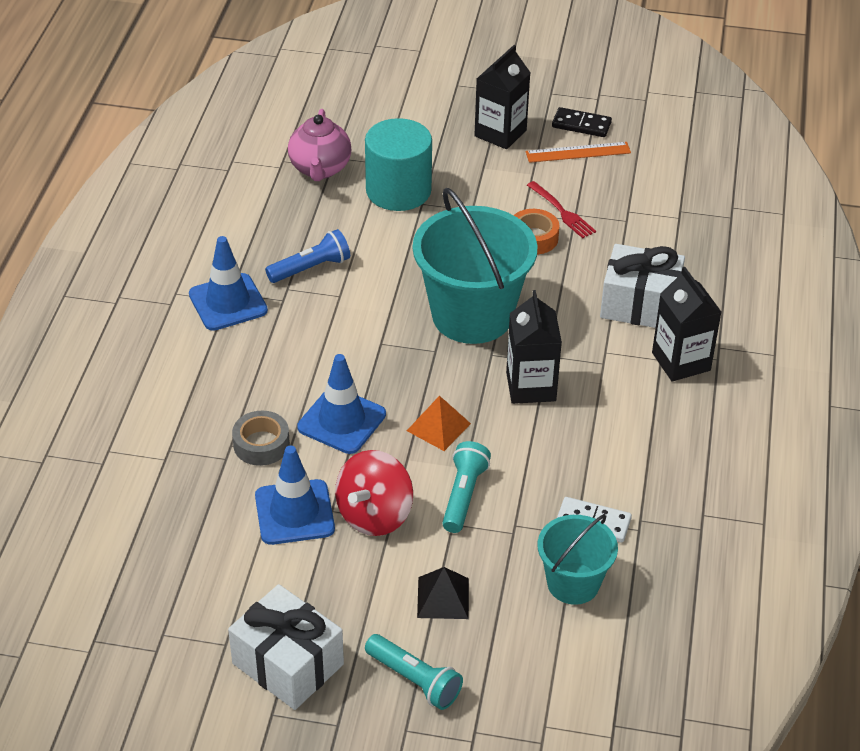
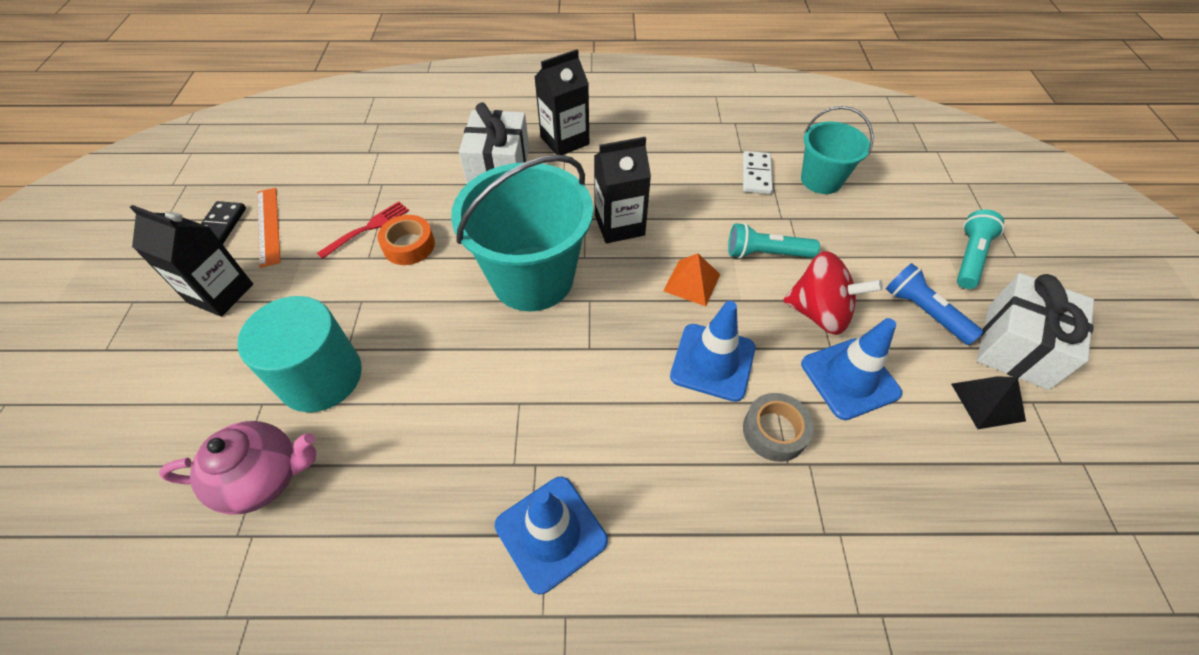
camera: 100 degrees left, 10 degrees up
blue flashlight [265,229,350,283] -> blue flashlight moved to [886,263,984,345]
black pyramid [417,567,469,619] -> black pyramid moved to [951,376,1026,429]

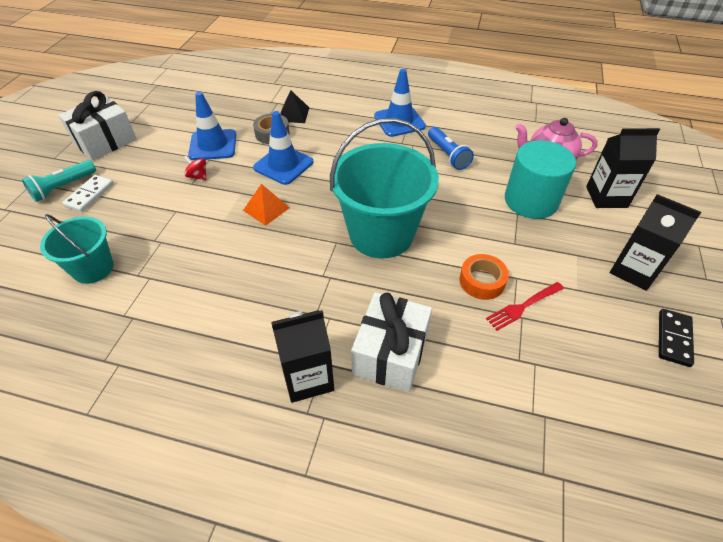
camera: 165 degrees left, 5 degrees down
orange ruler [257,188,281,268] -> none
black carton [594,137,651,243] -> black carton moved to [586,128,660,208]
turquoise flashlight [728,223,820,259] -> none
white domino [743,151,773,194] -> white domino moved to [62,175,114,212]
red spinning top [783,251,883,335] -> red spinning top [184,156,206,180], size x0.48
blue flashlight [886,263,984,345] -> blue flashlight moved to [428,127,474,170]
black pyramid [951,376,1026,429] -> black pyramid moved to [280,90,309,123]

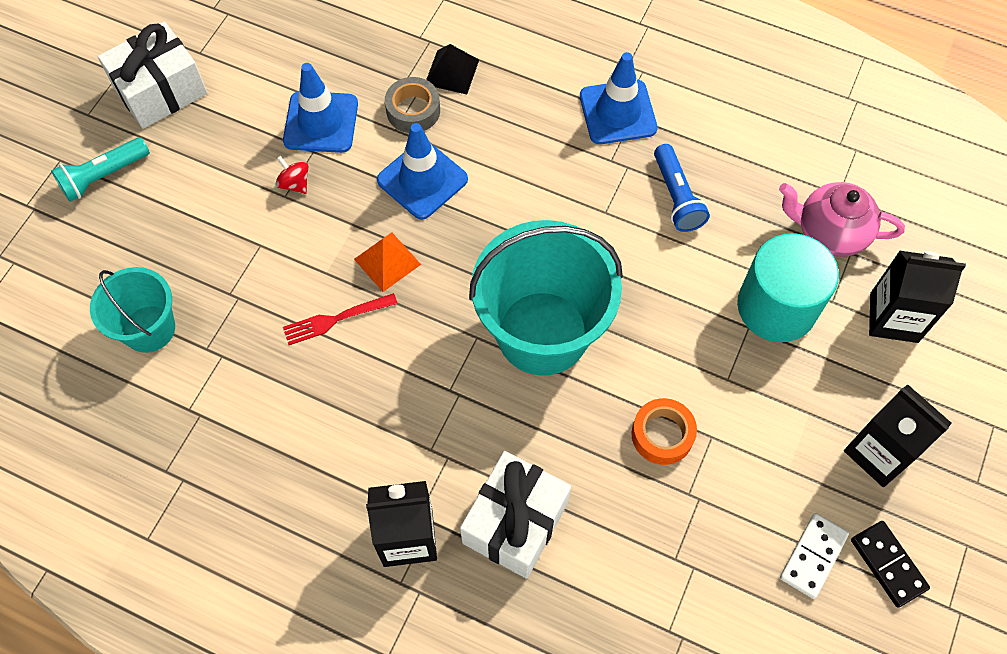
camera: 10 degrees right, 15 degrees up
white domino [62,175,114,212] -> white domino moved to [780,513,849,599]
red fork [486,282,564,331] -> red fork moved to [283,293,398,345]
black domino [659,309,694,367] -> black domino turned 60 degrees counterclockwise [851,521,930,608]

